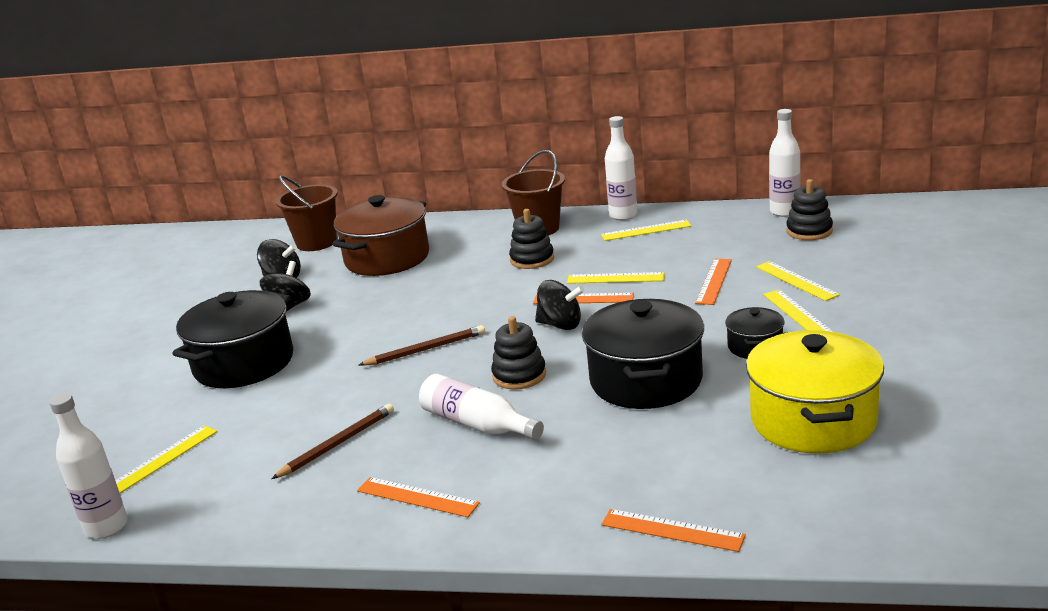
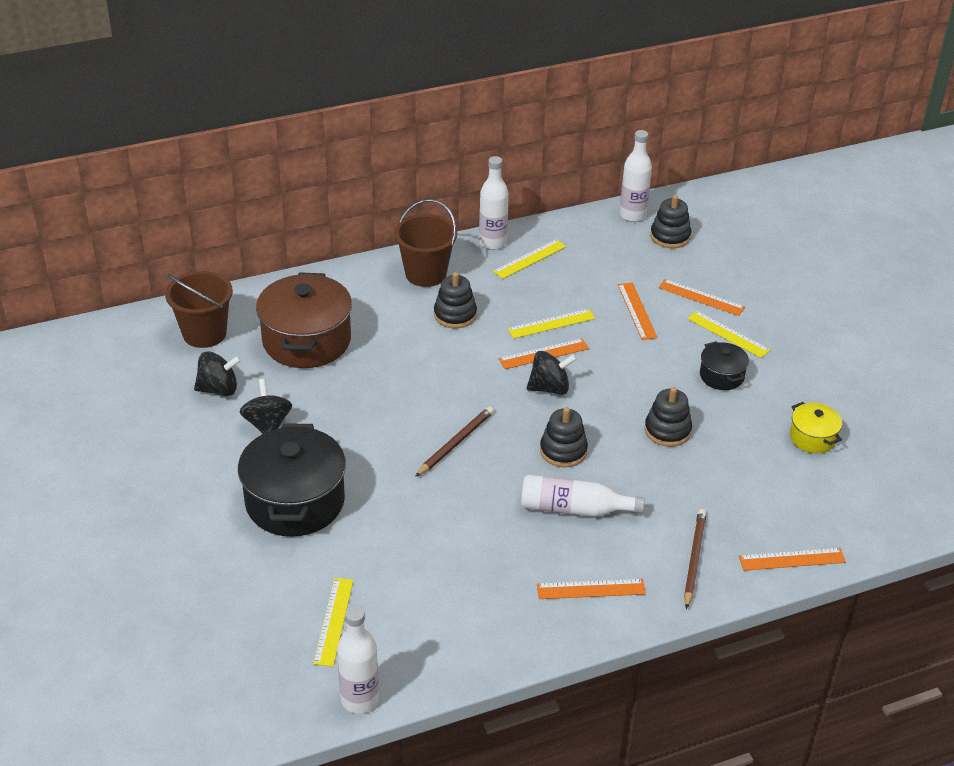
camera: 35 degrees left, 15 degrees up
brown pencil [271,404,394,479] -> brown pencil moved to [684,509,707,609]
black pot [582,299,704,409] -> black stacking toy [645,387,692,447]
yellow pot [746,330,884,454] -> yellow pot [790,402,842,453], size x0.50
yellow ruler [756,261,840,301] -> orange ruler [659,279,745,316]

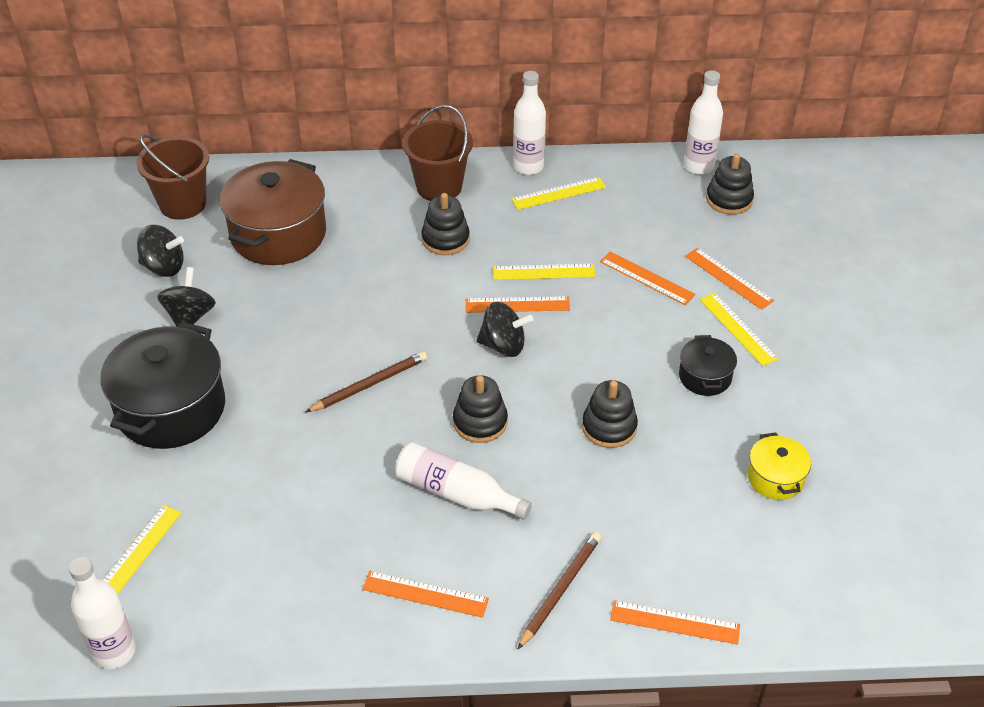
camera: 20 degrees right, 5 degrees up
orange ruler [618,283,657,340] -> orange ruler turned 60 degrees counterclockwise [600,252,695,305]

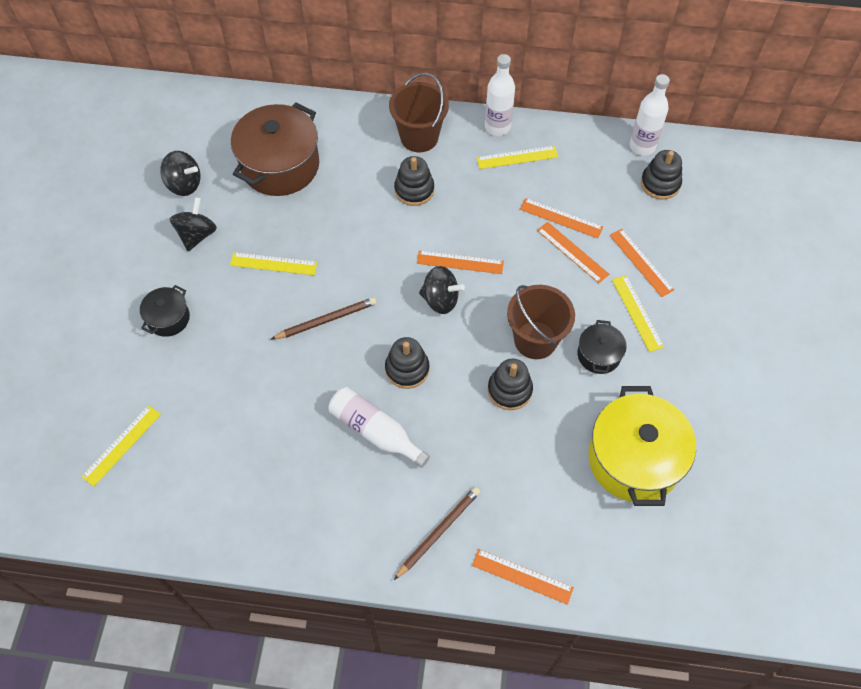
camera: 10 degrees right, 15 degrees up
white bottle [69,557,136,669] -> none
black pot [100,322,225,449] -> black pot [140,285,190,337], size x0.50
brown bucket [136,134,209,220] -> brown bucket moved to [507,285,575,359]
orange ruler [362,571,489,618] -> orange ruler moved to [520,198,603,238]
yellow ruler [493,264,595,280] -> yellow ruler moved to [230,252,317,275]
yellow pot [748,432,811,500] -> yellow pot [589,386,696,506], size x2.01

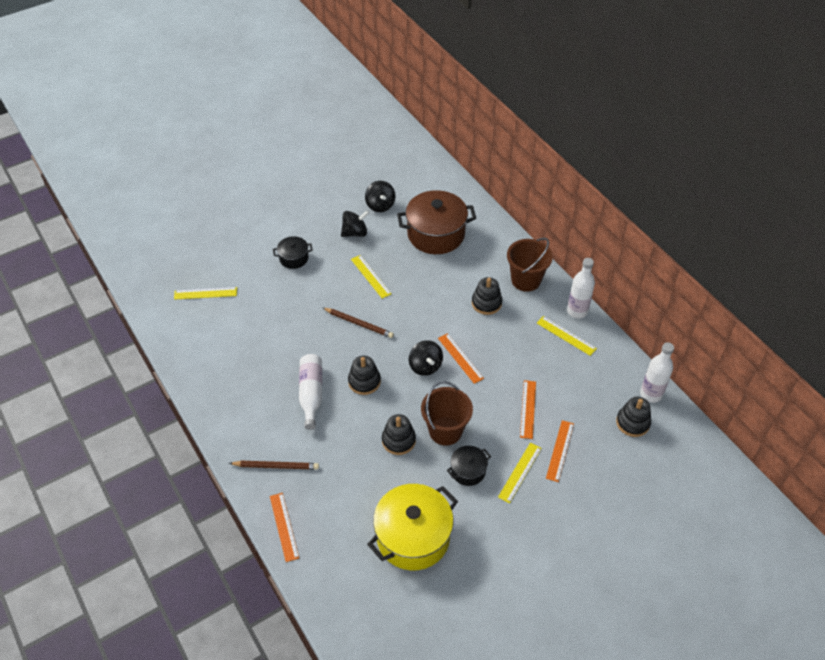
camera: 50 degrees right, 10 degrees down
orange ruler [520,198,603,238] -> none

